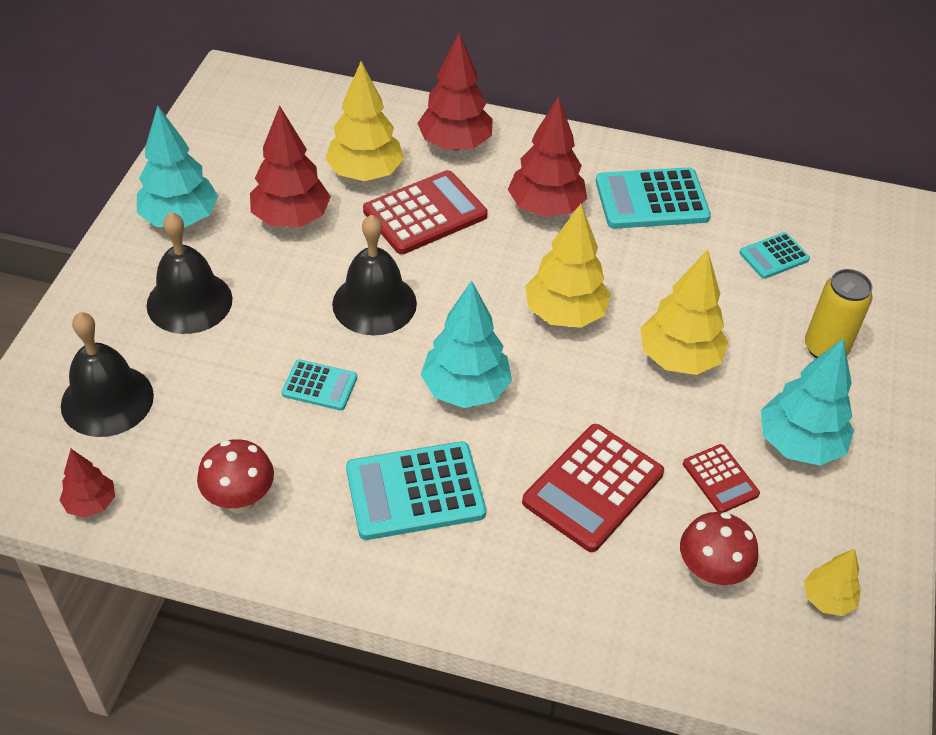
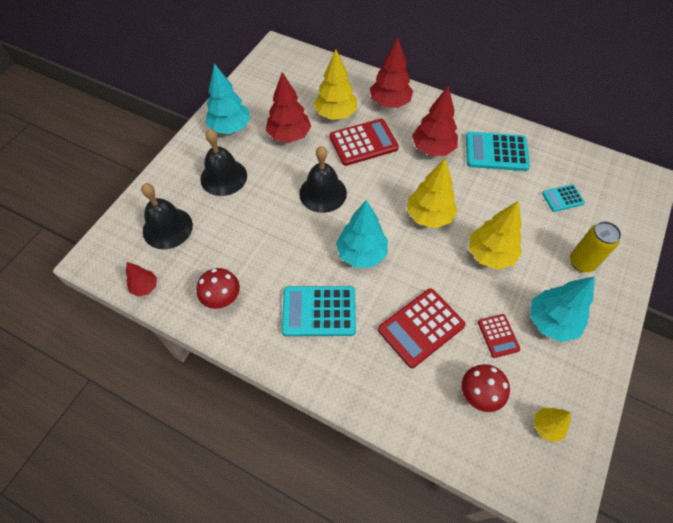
camera: 15 degrees right, 10 degrees up
turquoise calculator [282,359,357,410] -> none

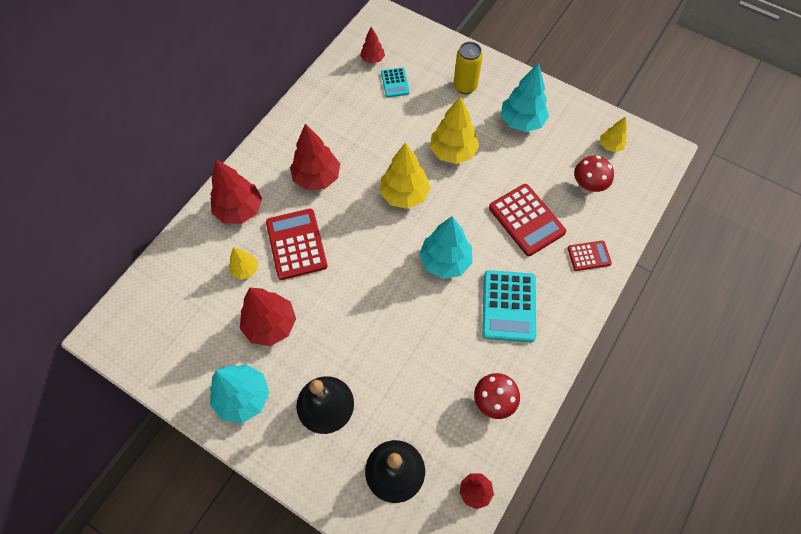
camera: 85 degrees left, 5 degrees up
black bell [299,146,347,213] -> none
yellow tree [314,50,357,120] -> yellow tree [229,247,258,280], size x0.55
turquoise calculator [466,132,530,171] -> none
red calculator [478,314,520,358] -> red calculator moved to [567,241,612,271]
none -> red tree [360,27,385,64]

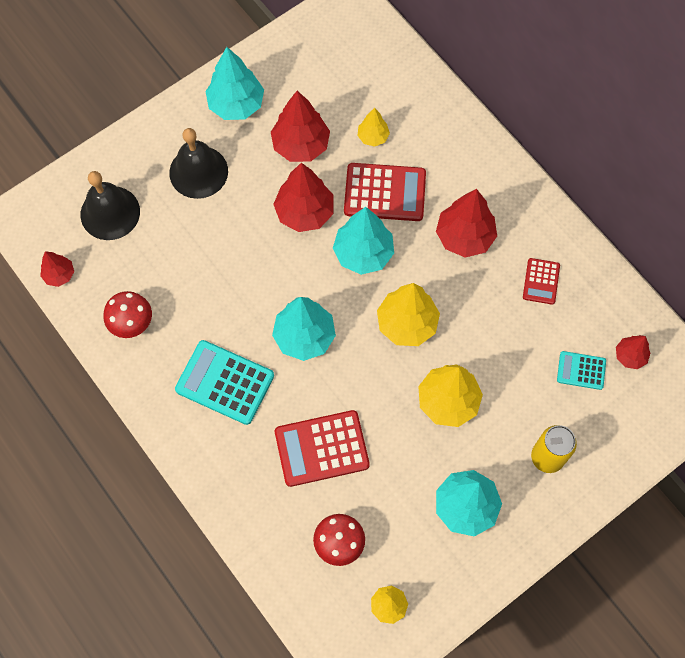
camera: 110 degrees right, 5 degrees up
red tree [210,159,262,224] -> red tree moved to [273,163,333,232]
red calculator [567,241,612,271] -> red calculator moved to [523,258,560,305]
none -> turquoise tree [333,207,394,275]

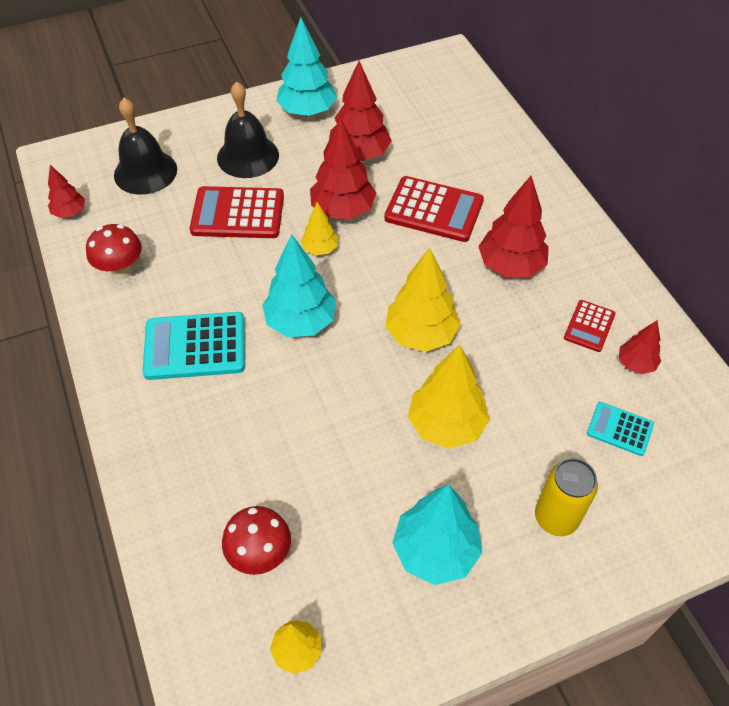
camera: 15 degrees right, 15 degrees down
turquoise calculator [175,340,274,425] -> turquoise calculator turned 45 degrees counterclockwise [142,312,245,380]
red calculator [275,410,370,487] -> red calculator moved to [190,186,284,238]
turquoise tree [333,207,394,275] -> none
yellow tree [358,108,390,147] -> yellow tree moved to [301,202,338,255]
red tree [616,335,651,369] -> red tree moved to [619,321,661,374]

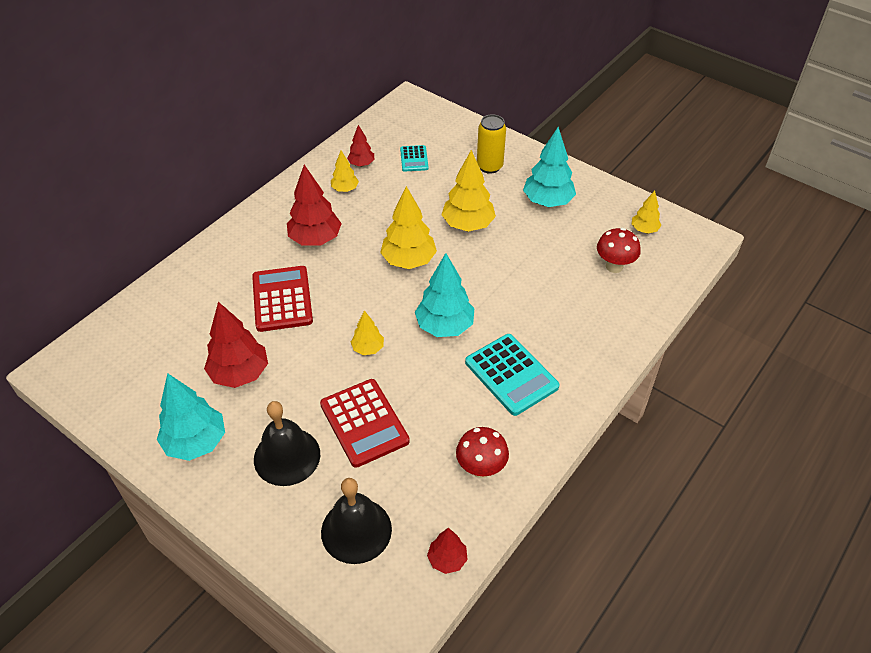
camera: 120 degrees left, 5 degrees down
red tree [310,118,376,219] -> none
red calculator [564,300,616,352] -> yellow tree [331,151,359,192]

